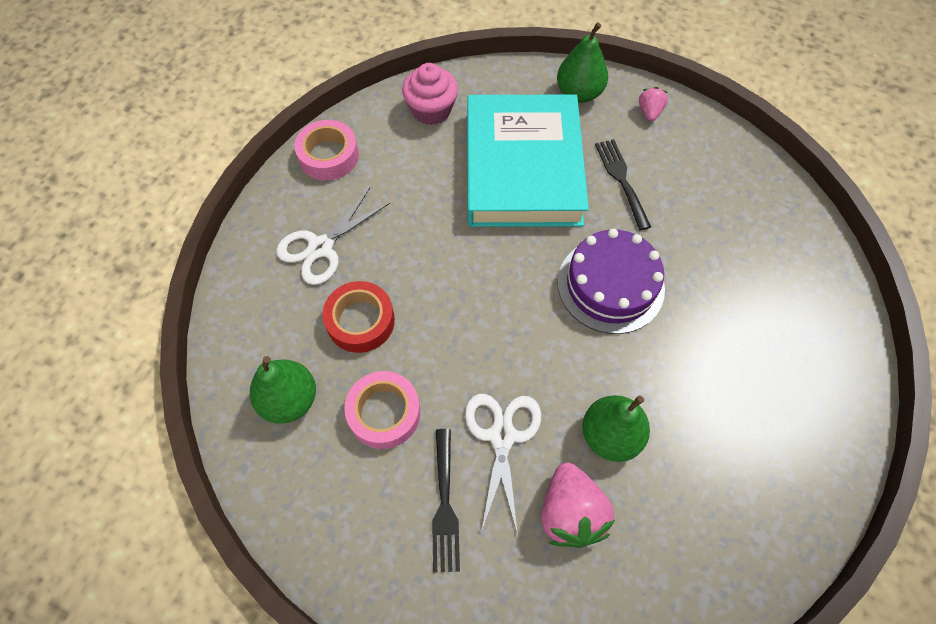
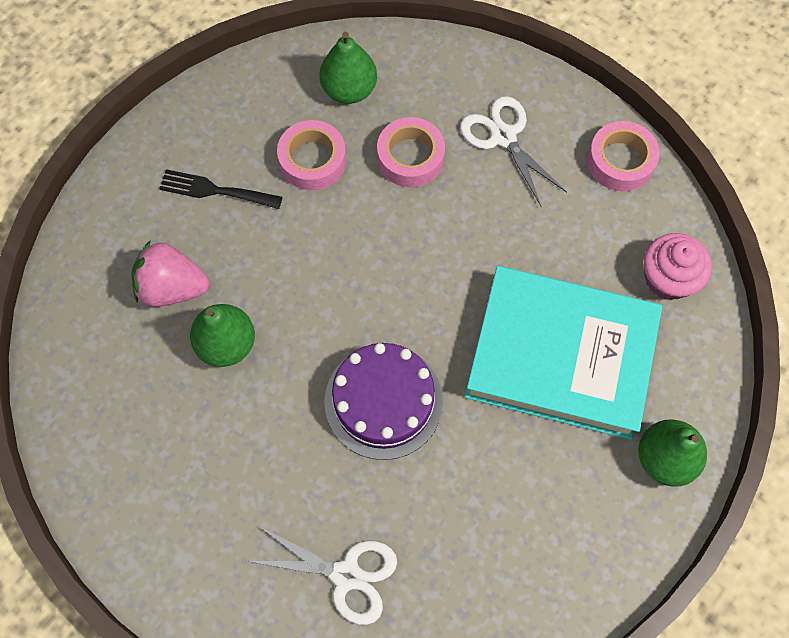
camera: 105 degrees right, 5 degrees up
red tape [322,281,395,353] -> pink tape [377,117,445,187]
white scissors [465,394,541,535] -> white scissors moved to [247,526,397,625]
black fork [595,139,651,230] -> none
pink strawberry [639,87,668,121] -> none

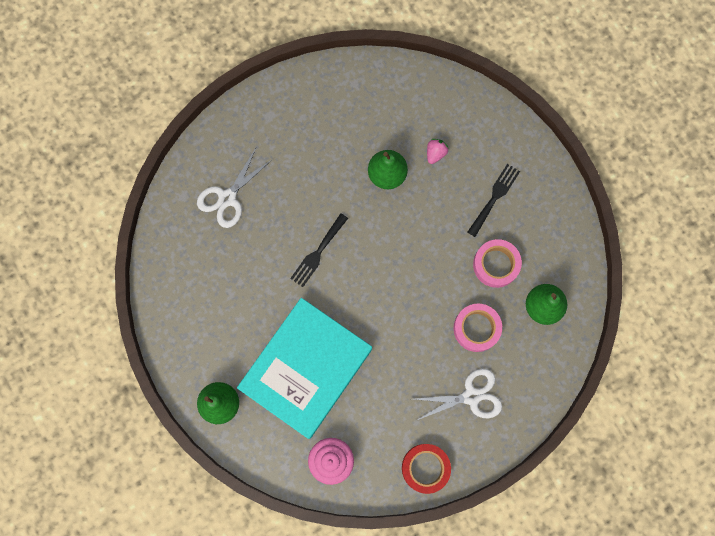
camera: 110 degrees right, 10 degrees up
pink strawberry [132,240,209,307] -> pink strawberry [427,139,449,164], size x0.54
purple cake [324,343,443,460] -> black fork [290,213,348,287]
pink tape [587,121,660,192] -> red tape [402,444,451,494]

